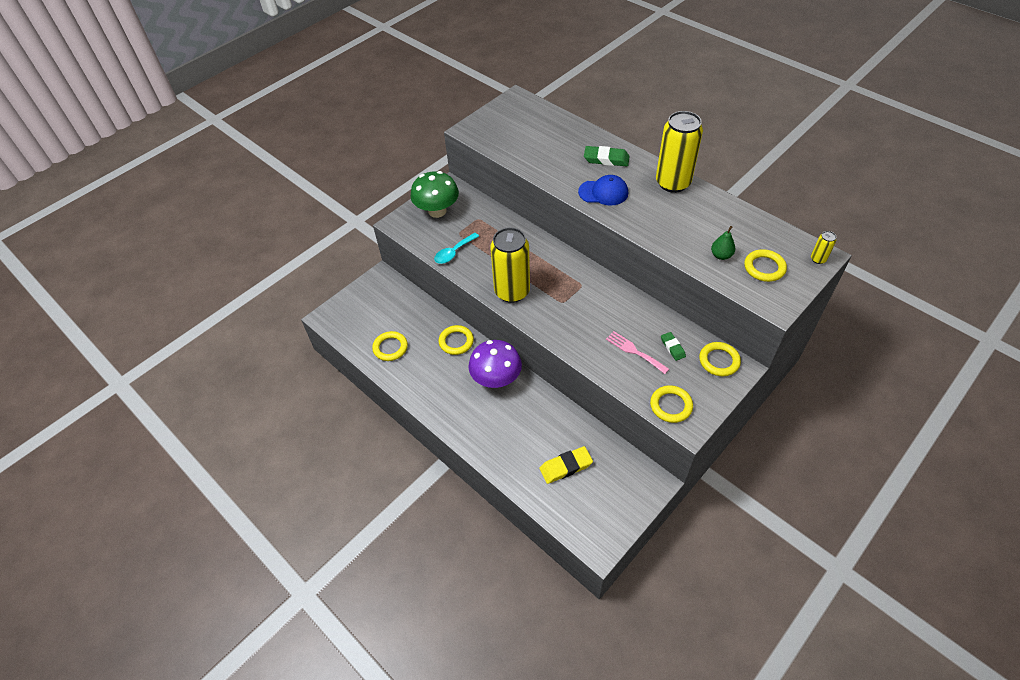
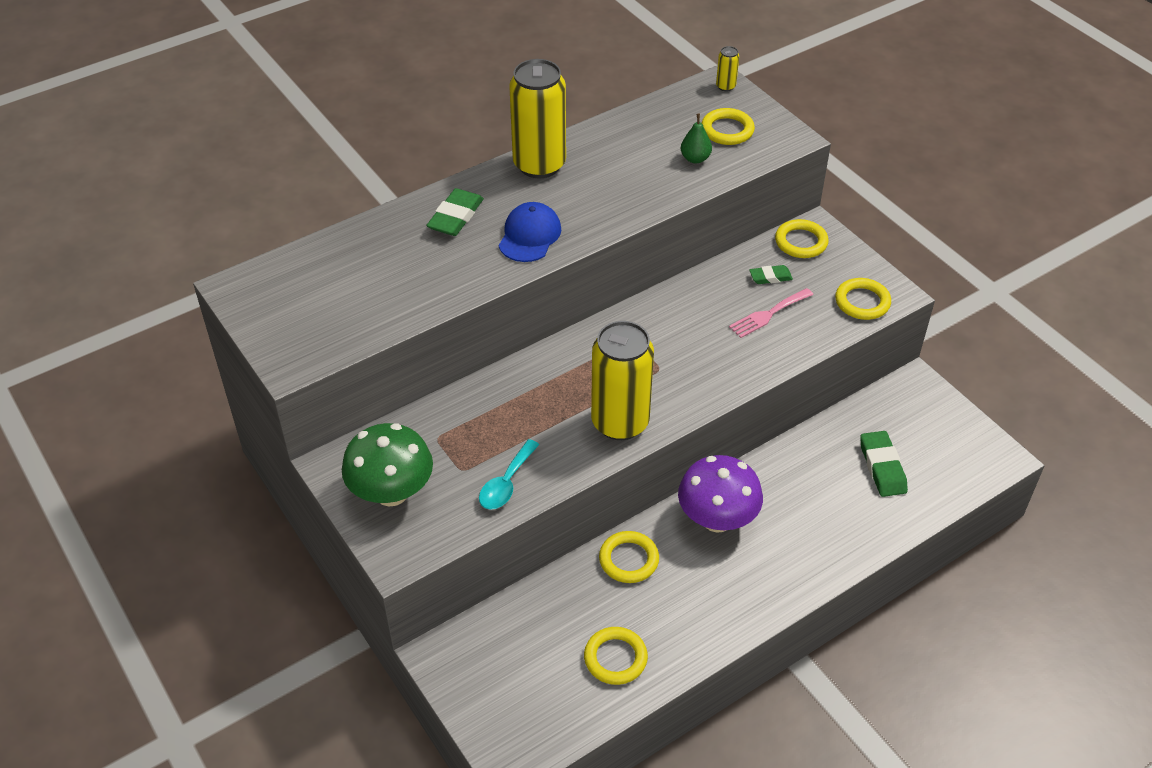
camera: 80 degrees left, 5 degrees down
turquoise spoon [434,233,479,264] -> turquoise spoon turned 60 degrees clockwise [479,439,539,510]
yellow eraser [539,446,593,484] -> green eraser [860,431,908,497]

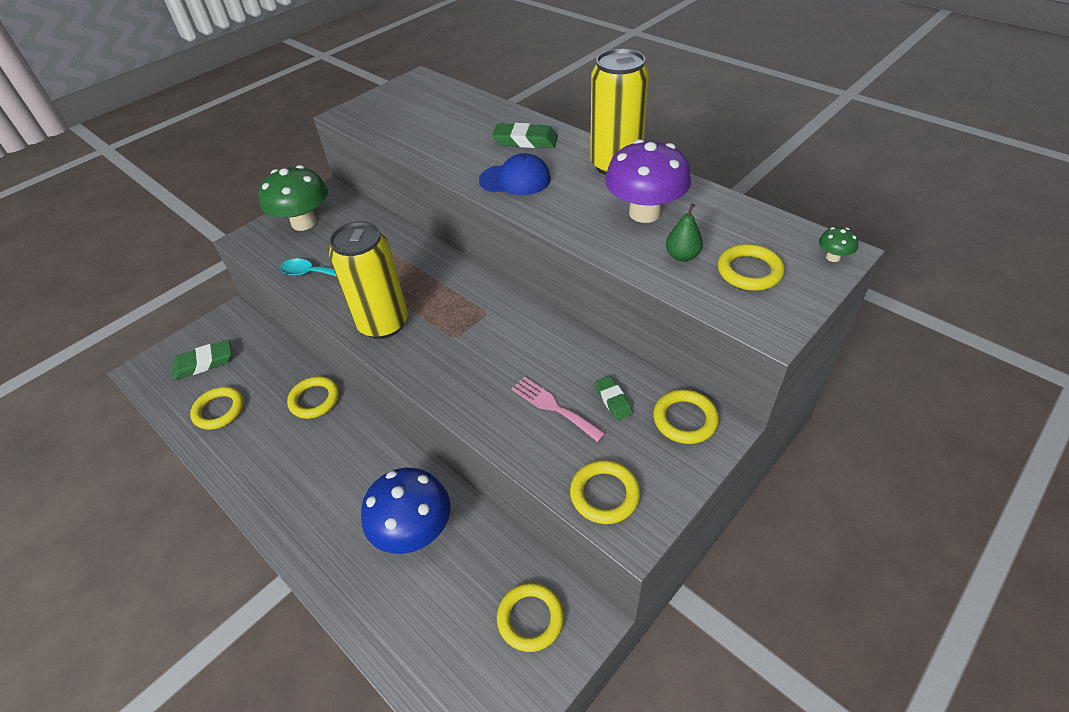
camera: 80 degrees right, 0 degrees up
purple mushroom [678,455,763,533] -> purple mushroom moved to [605,139,691,223]
yellow can [716,46,739,91] -> green mushroom [819,227,858,262]
green eraser [860,431,908,497] -> green eraser moved to [172,340,232,380]
none -> blue mushroom [361,467,451,554]
none -> yellow ring [497,583,564,652]

